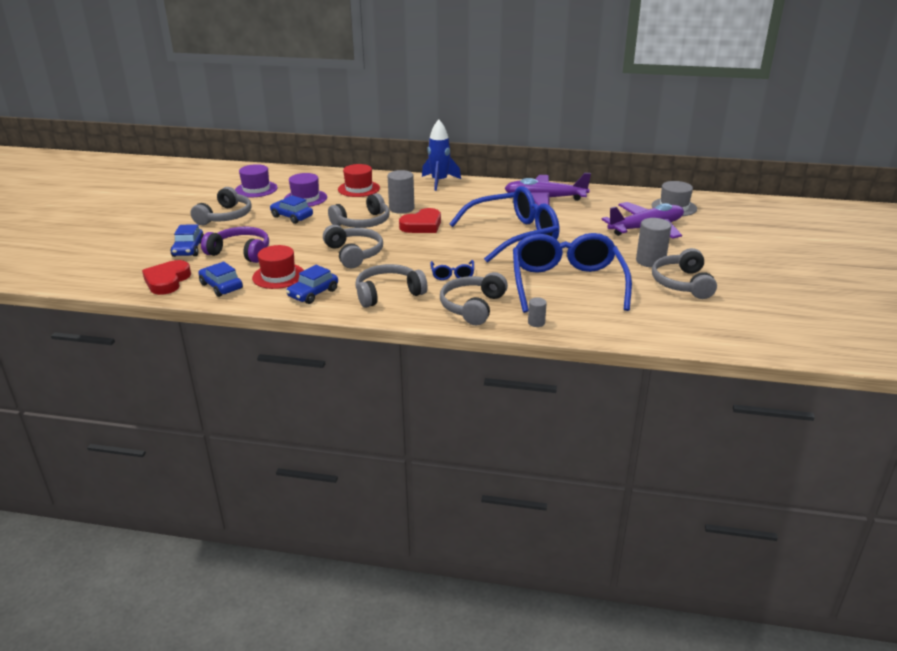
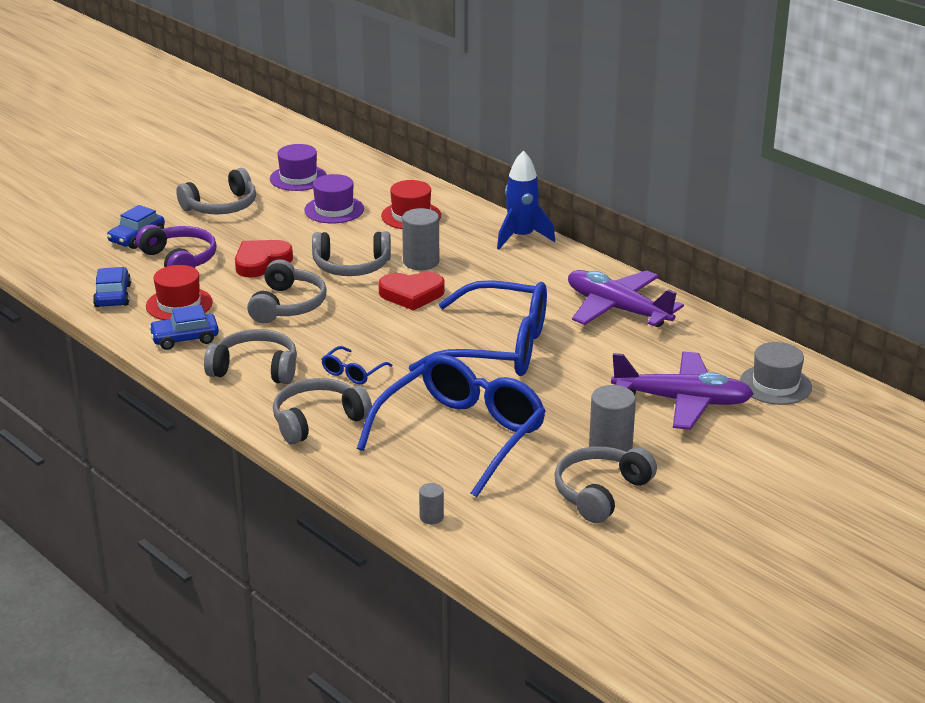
camera: 35 degrees right, 0 degrees up
red heart [142,260,191,295] -> red heart moved to [235,240,293,278]
blue car [270,195,313,224] -> none
grey cylinder [528,297,547,327] -> grey cylinder moved to [419,483,444,524]

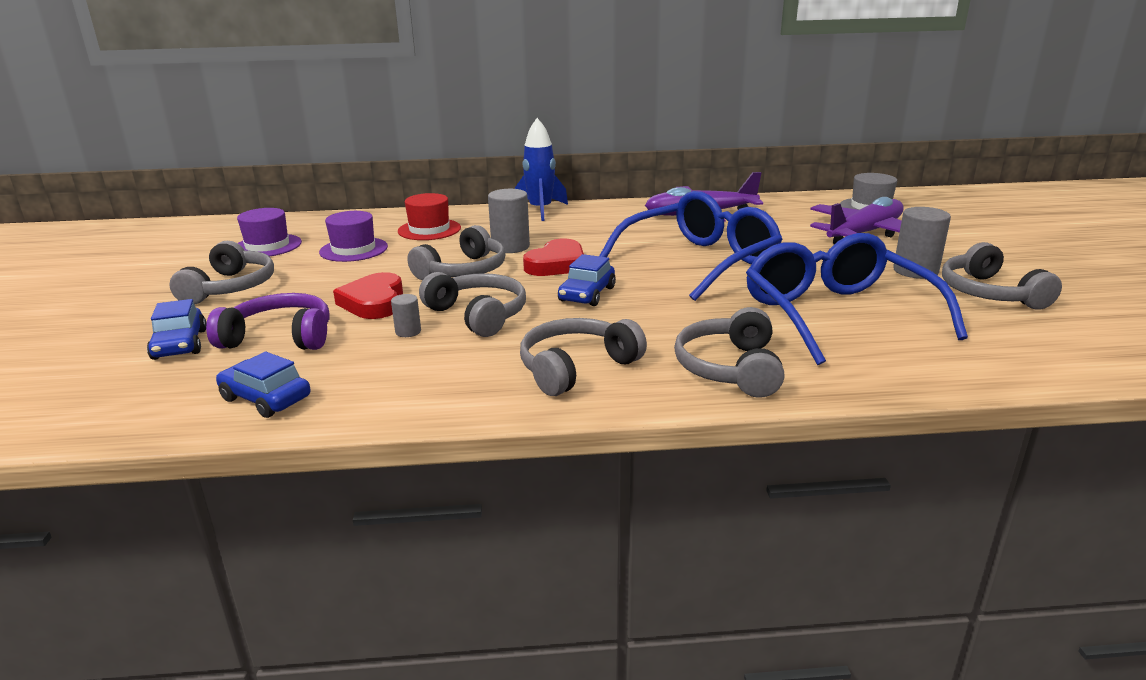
camera: 50 degrees left, 5 degrees down
red hat [146,265,213,320] -> none
blue car [149,305,219,350] -> blue car moved to [558,254,616,306]
blue glasses [322,346,393,384] -> none
grey cylinder [419,483,444,524] -> grey cylinder moved to [391,294,421,337]

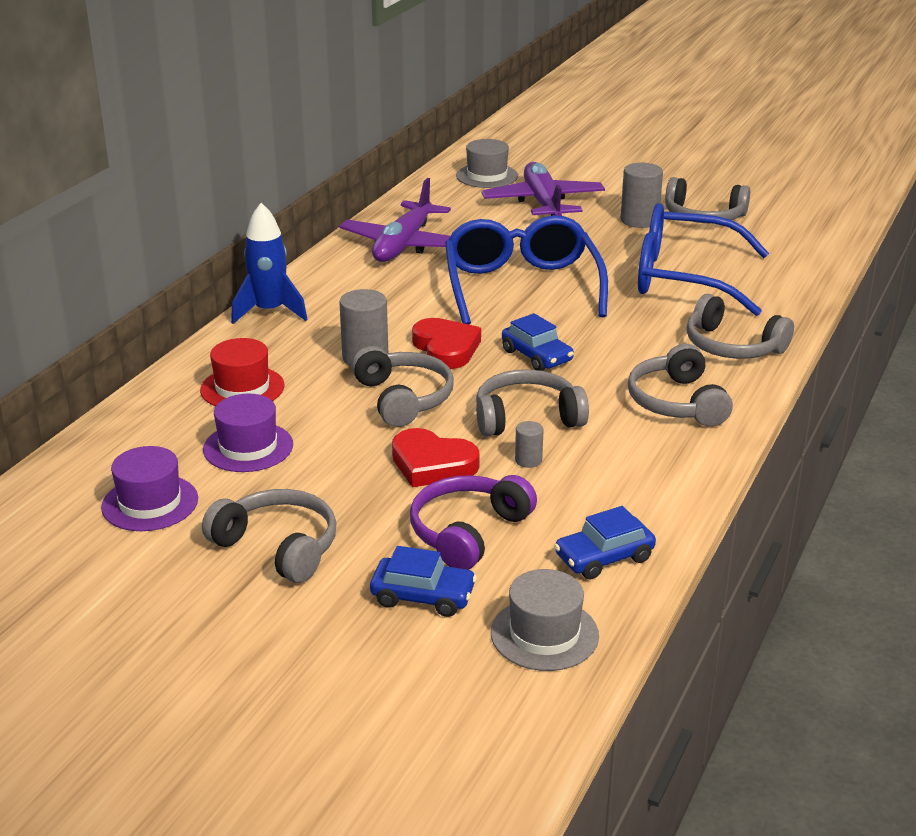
camera: 60 degrees left, 5 degrees up
none -> grey hat [491,569,599,671]

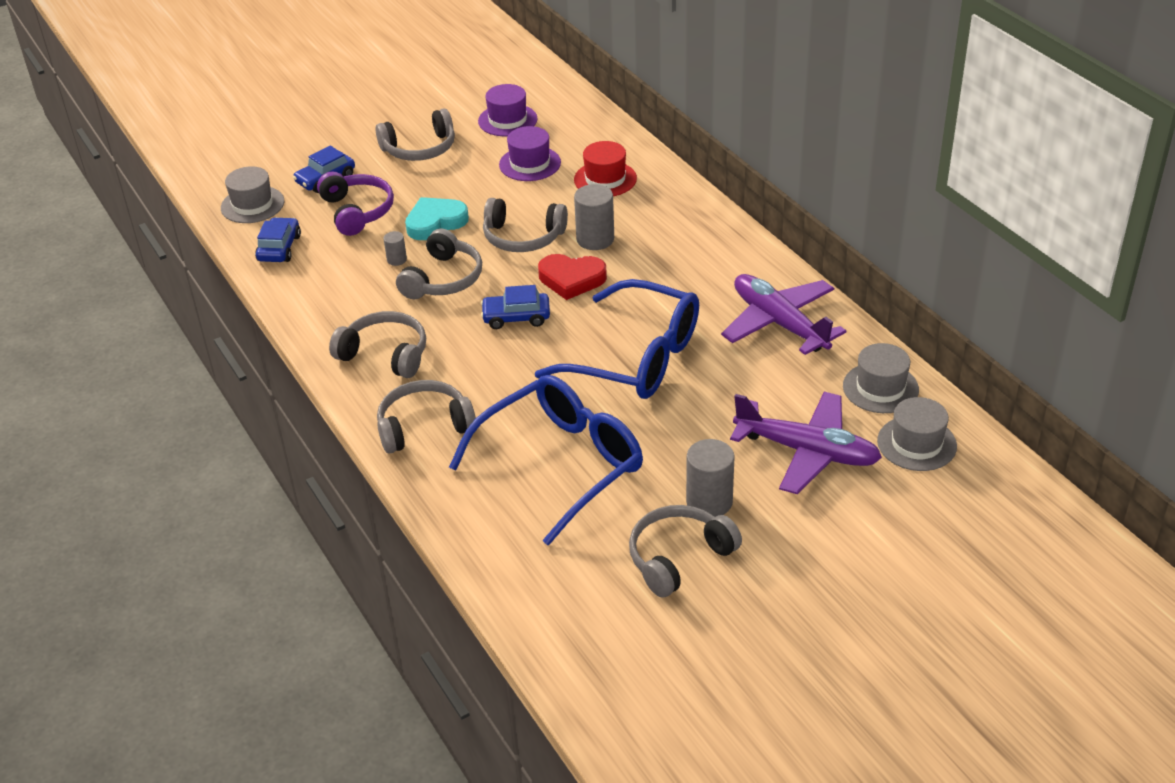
camera: 125 degrees right, 10 degrees up
blue rocket [231,203,308,324] -> none
red heart [392,428,480,487] -> turquoise heart [405,197,469,240]
none -> grey hat [843,343,919,413]

